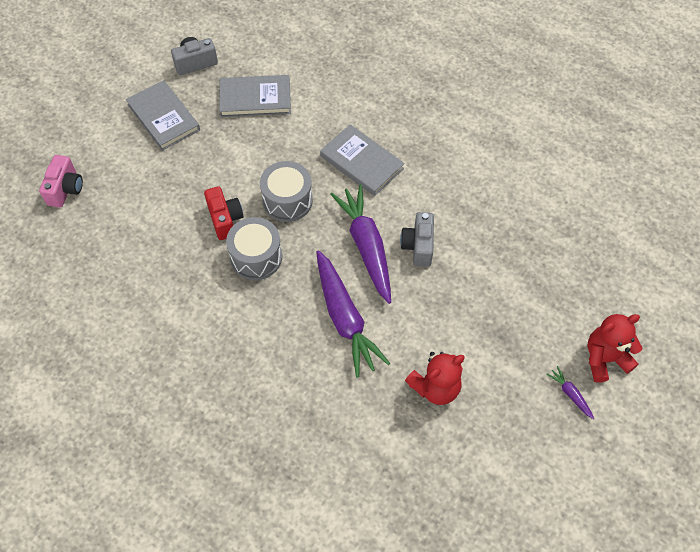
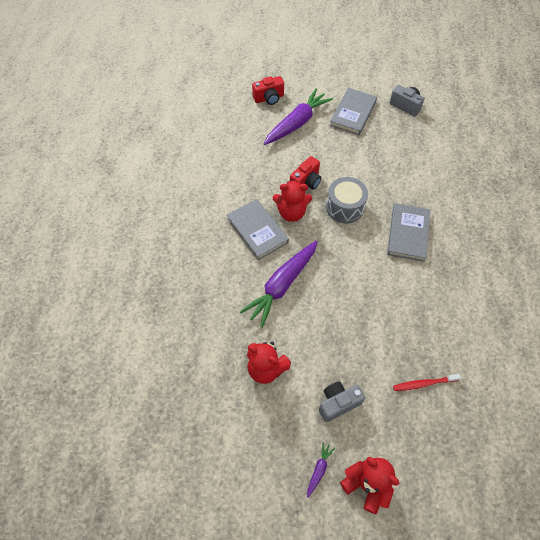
camera: 60 degrees right, 0 degrees up
pink camera [39,155,83,207] -> red camera [252,76,284,105]
grey book [219,75,291,117] -> grey book moved to [227,199,289,260]
grey drum [226,217,282,280] -> red teddy bear [273,180,312,222]
purple carrot [330,185,391,304] -> purple carrot moved to [263,88,333,145]
grey camera [400,212,434,266] -> grey camera moved to [319,381,365,422]
none -> red toothbrush [393,374,461,391]

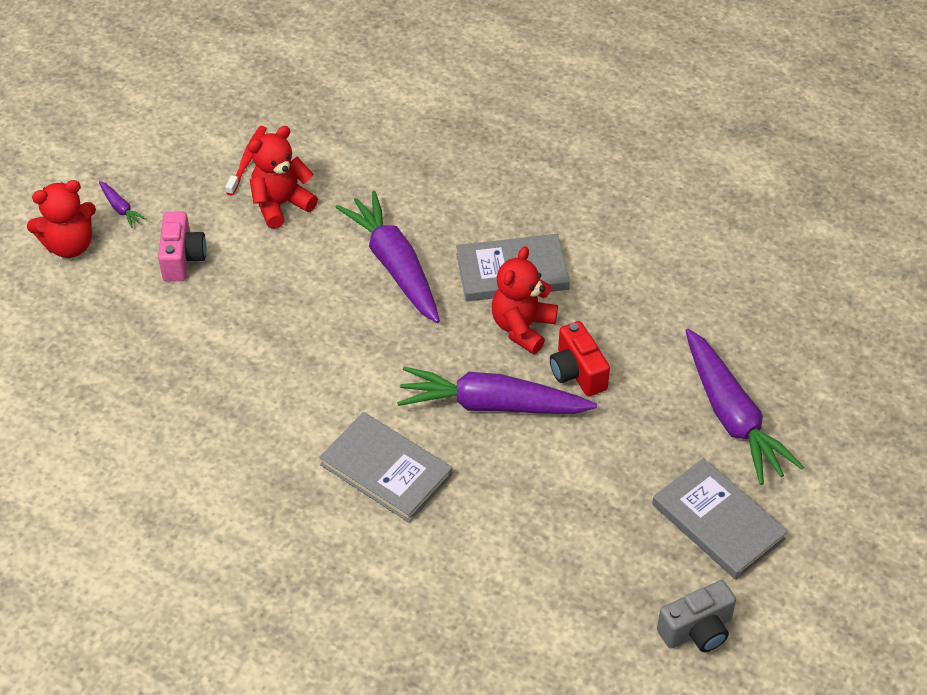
camera: 115 degrees right, 10 degrees down
red camera [252,76,284,105] -> none
grey camera [319,381,365,422] -> pink camera [158,212,206,281]
grey drum [326,177,368,223] -> purple carrot [397,367,597,414]
red toothbrush [393,374,461,391] -> red toothbrush moved to [225,126,267,196]

